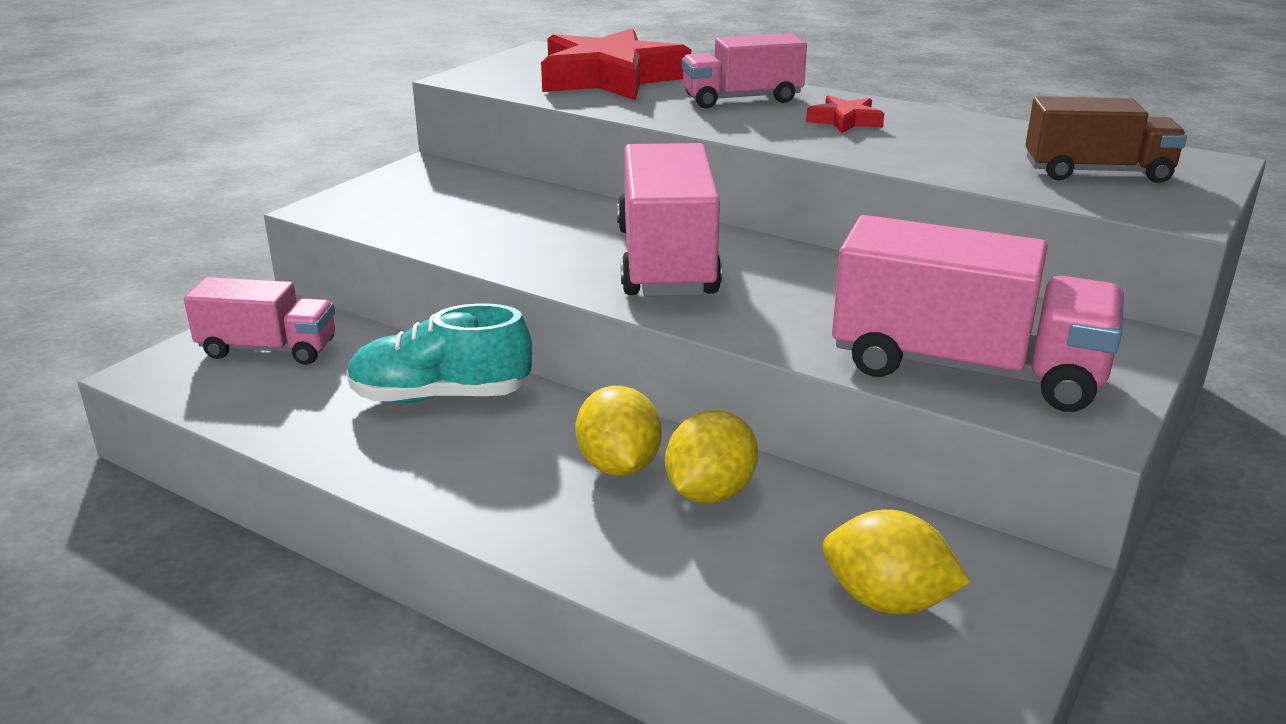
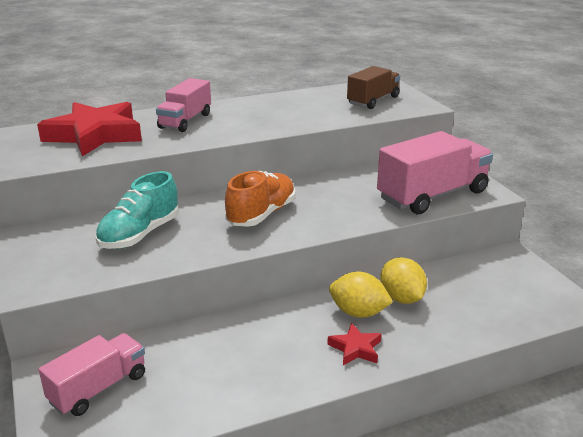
camera: 55 degrees left, 0 degrees up
turquoise shoe [347,303,532,403] -> turquoise shoe moved to [96,171,179,249]
pink truck [617,143,722,296] -> orange shoe [225,171,295,227]
red star [806,95,884,133] -> red star moved to [327,323,382,365]
yellow lemon [823,510,970,614] -> none

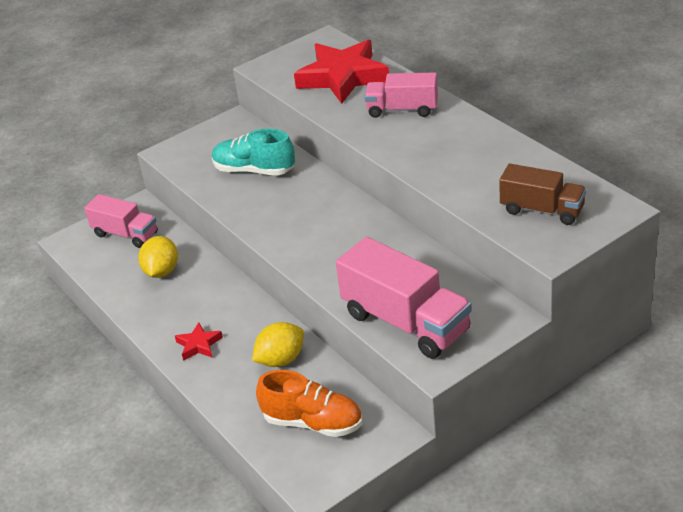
camera: 80 degrees right, 10 degrees up
orange shoe [225,171,295,227] -> orange shoe moved to [256,370,362,437]
yellow lemon [329,272,393,318] -> yellow lemon moved to [138,236,178,278]

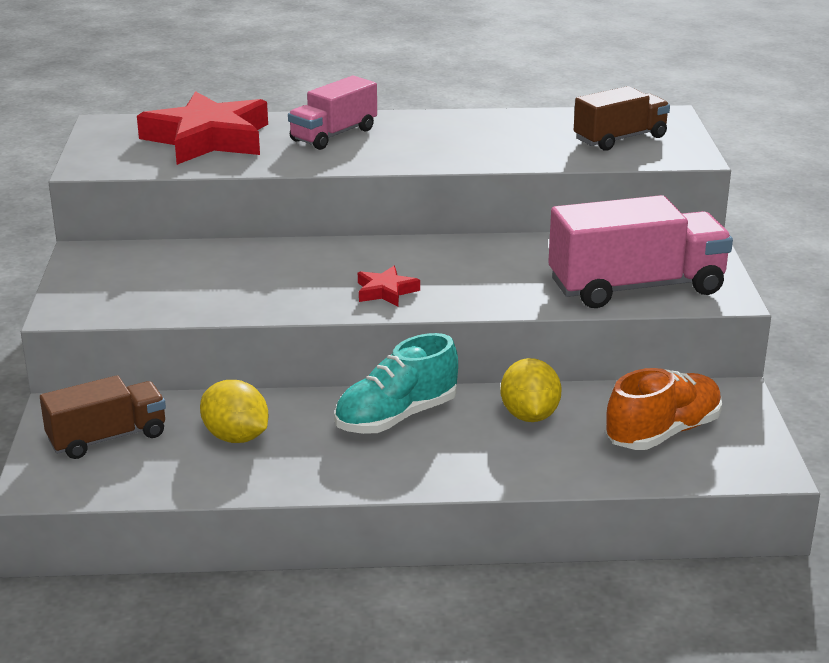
camera: 60 degrees left, 10 degrees down
pink truck [84,194,158,248] -> brown truck [40,375,166,459]
red star [175,322,223,361] -> red star moved to [358,266,420,306]
turquoise shoe [212,129,295,175] -> turquoise shoe moved to [334,333,458,434]

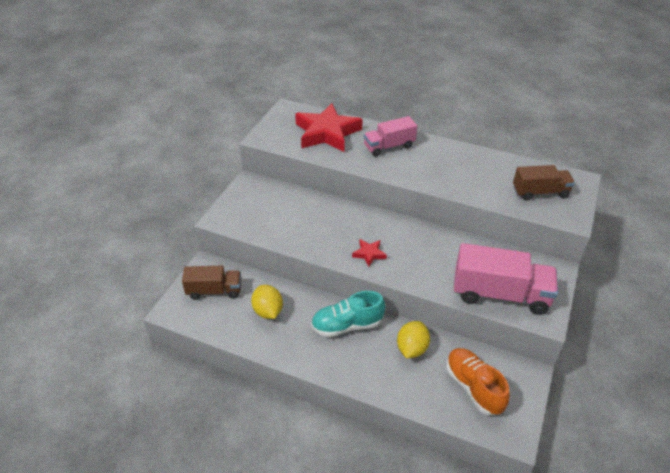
camera: 25 degrees right, 15 degrees up
orange shoe [606,368,722,450] -> orange shoe turned 105 degrees counterclockwise [446,348,510,415]

